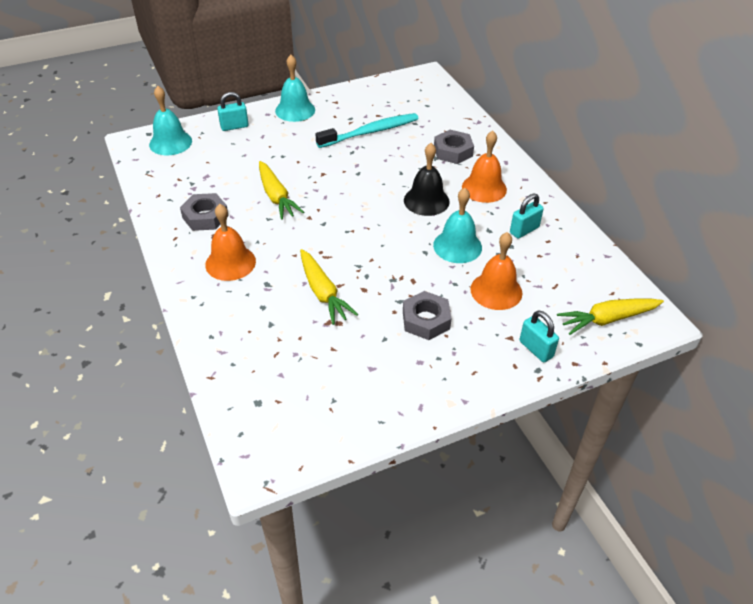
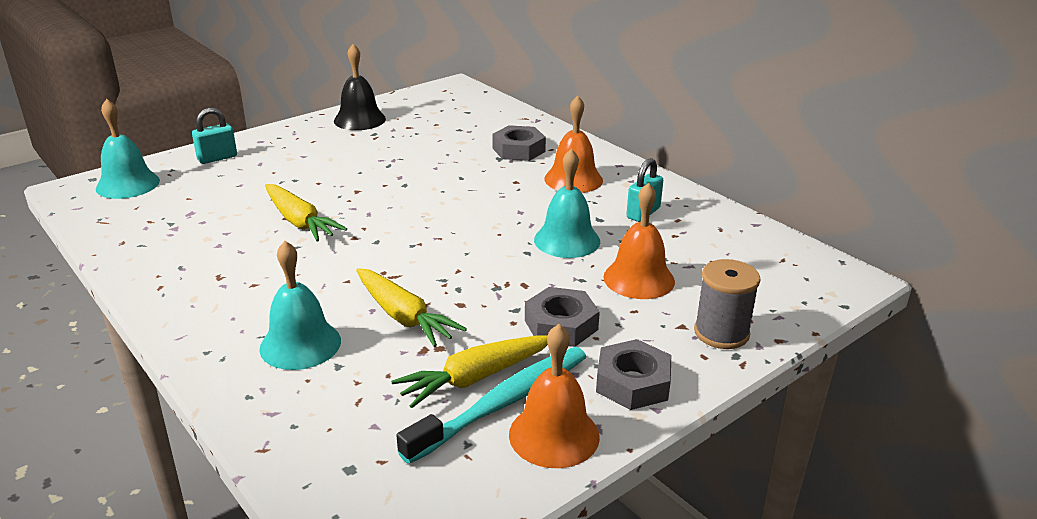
camera: 15 degrees left, 15 degrees down
grey nut [180,193,229,231] -> grey nut moved to [596,339,671,410]
orange bell [205,204,256,281] -> orange bell moved to [509,324,600,468]
turquoise bell [275,55,315,122] -> turquoise bell moved to [259,241,341,370]
turquoise toothbrush [316,113,419,148] -> turquoise toothbrush moved to [397,347,586,464]
black bell [404,143,450,216] -> black bell moved to [334,44,386,130]
turquoise padlock [520,310,559,362] -> grey spool [694,259,761,349]
yellow carrot [557,299,664,335] -> yellow carrot moved to [391,335,548,408]

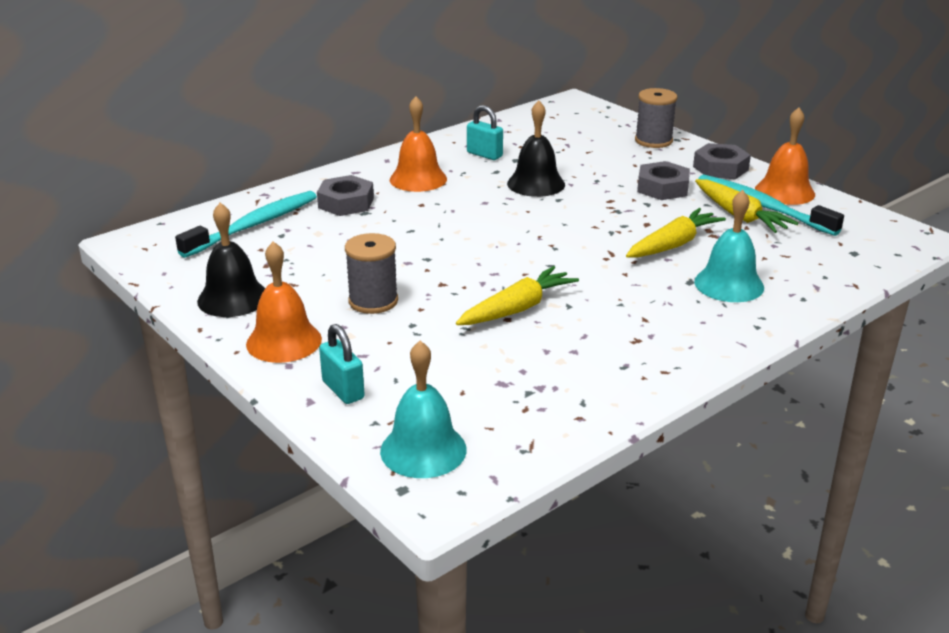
camera: 90 degrees left, 0 degrees up
turquoise bell [534,148,600,258] -> black bell [507,101,565,197]
orange bell [603,183,675,299] -> orange bell moved to [246,241,322,363]
none -> turquoise toothbrush [175,191,317,258]
none -> grey spool [345,233,398,314]

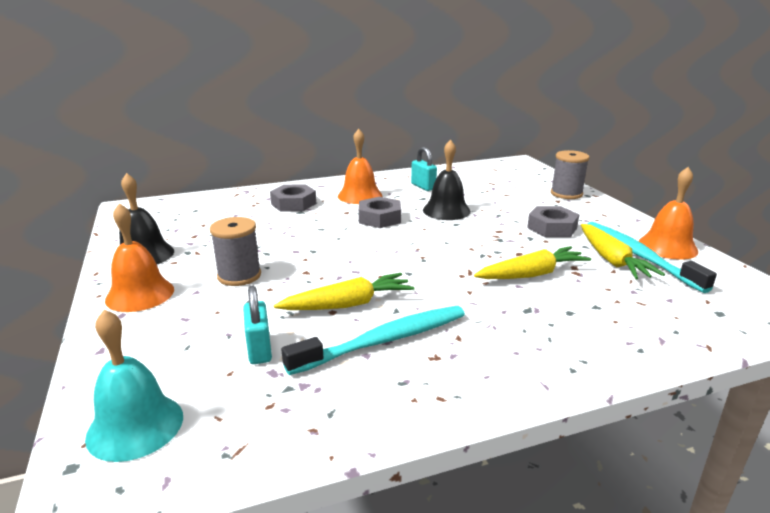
camera: 20 degrees right, 5 degrees down
turquoise toothbrush [175,191,317,258] -> turquoise toothbrush moved to [281,306,465,375]
turquoise padlock [319,324,365,404] -> turquoise padlock moved to [243,286,272,364]
grey nut [693,143,751,179] -> grey nut moved to [359,197,401,228]
turquoise bell [694,190,764,302] -> none

